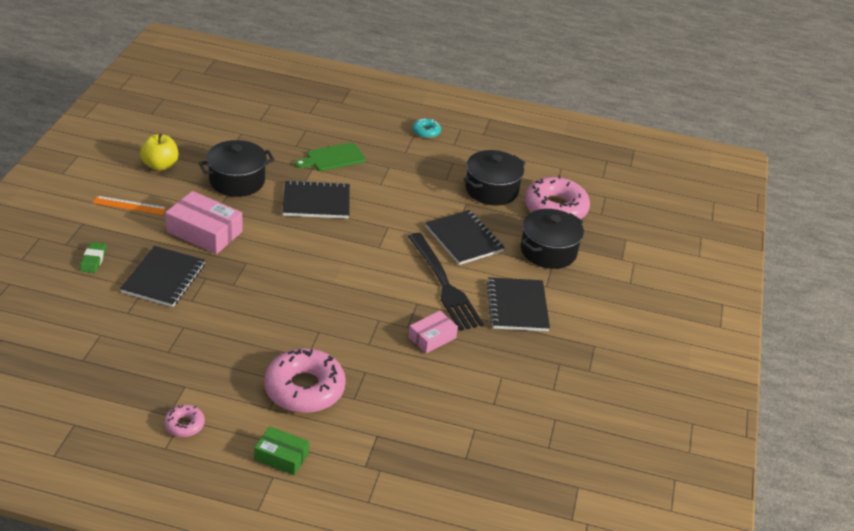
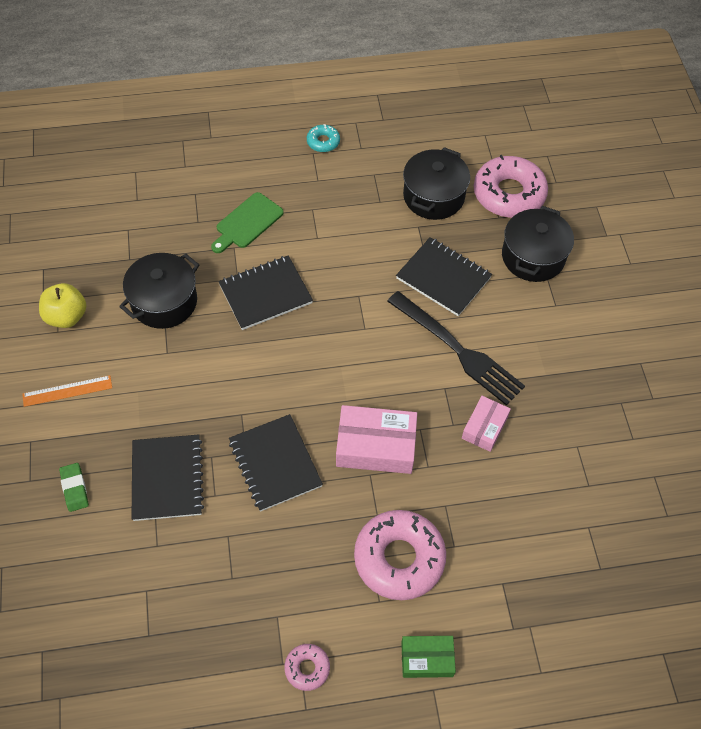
camera: 20 degrees left, 20 degrees up
pink box [165,191,243,254] -> pink box moved to [336,405,417,474]
black notebook [487,277,550,331] -> black notebook moved to [229,414,323,512]

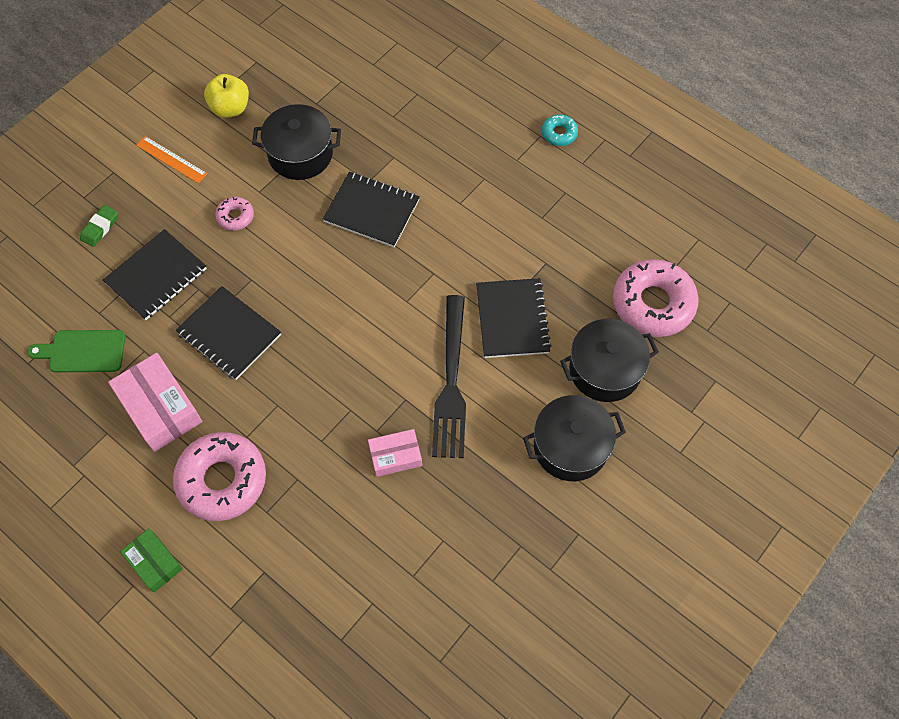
camera: 50 degrees right, 5 degrees up
green cutting board [211,192,284,253] -> green cutting board moved to [28,330,125,372]
black notebook [229,414,323,512] -> black notebook turned 75 degrees counterclockwise [175,286,281,380]
pink donut [284,644,330,691] -> pink donut moved to [215,197,254,231]
pink box [336,405,417,474] -> pink box moved to [108,353,202,452]
black pot [403,147,470,220] -> black pot moved to [523,395,626,481]

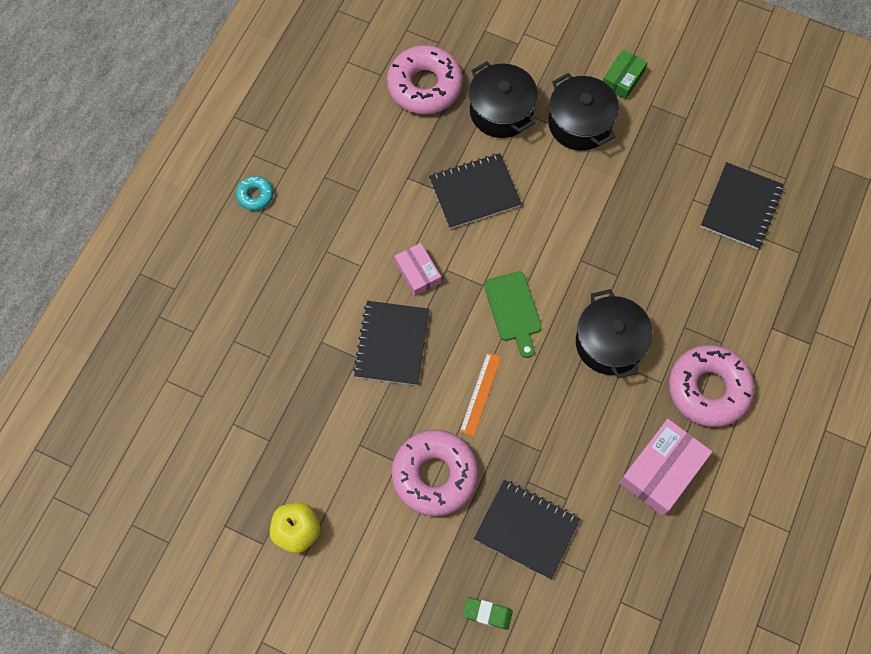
camera: 105 degrees left, 5 degrees up
green cutting board [28,330,125,372] -> green cutting board moved to [484,271,542,358]
green box [120,528,183,592] -> green box moved to [603,49,647,99]
orange ruler [136,136,207,183] -> orange ruler moved to [460,352,501,437]
black notebook [175,286,281,380] -> black notebook moved to [700,162,784,249]
pink donut [215,197,254,231] -> pink donut [392,430,479,516], size x2.12
black pot [252,104,341,180] -> black pot moved to [576,289,653,378]
pink box [368,429,422,477] -> pink box moved to [394,243,441,296]
black fork [432,295,466,458] -> none

